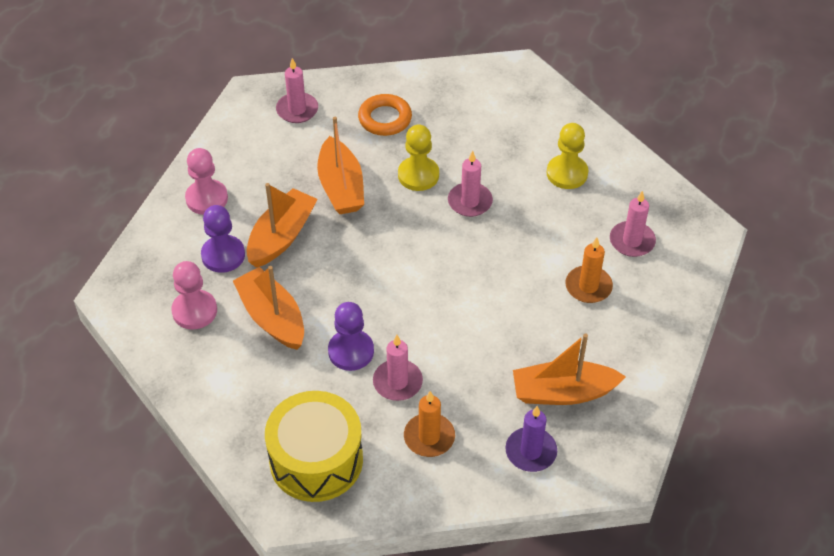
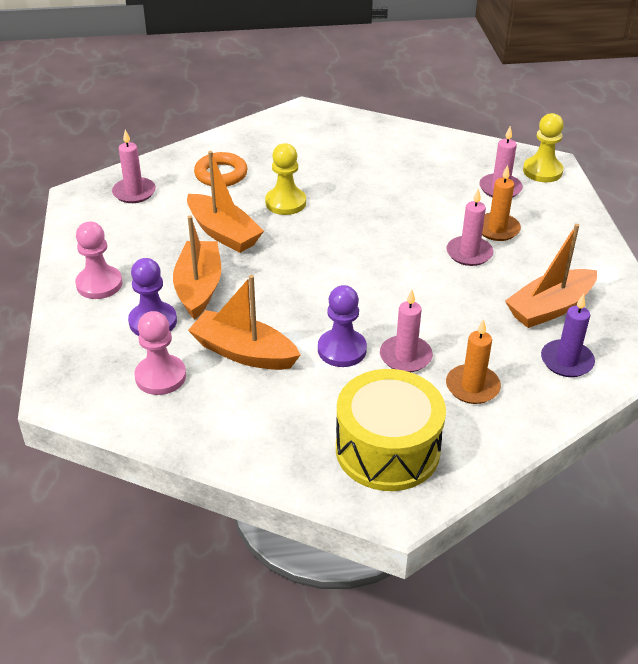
camera: 30 degrees left, 10 degrees down
pink candle [448,151,493,217] -> pink candle moved to [446,188,493,266]
yellow pawn [547,123,588,189] -> yellow pawn moved to [523,113,564,182]

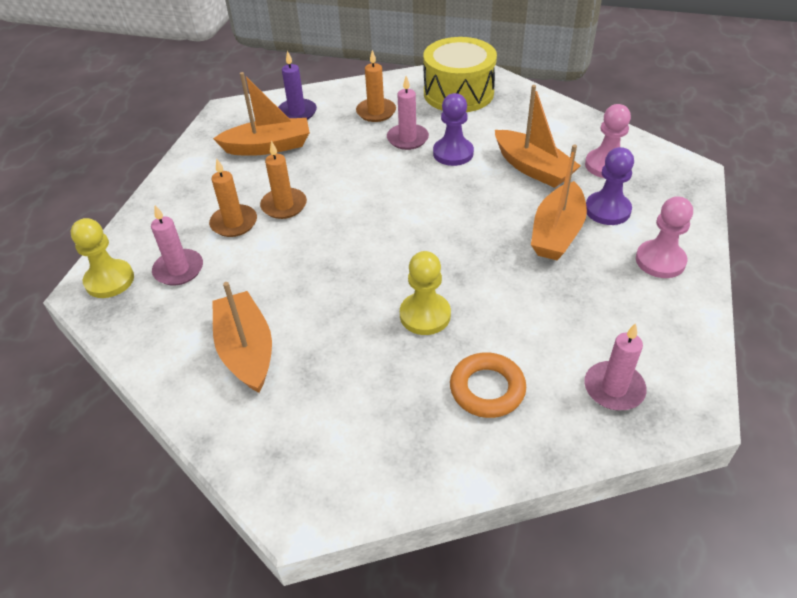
camera: 155 degrees left, 5 degrees up
orange boat [187,151,264,253] -> orange boat moved to [212,282,272,393]
pink candle [446,188,493,266] -> orange candle [260,141,307,219]

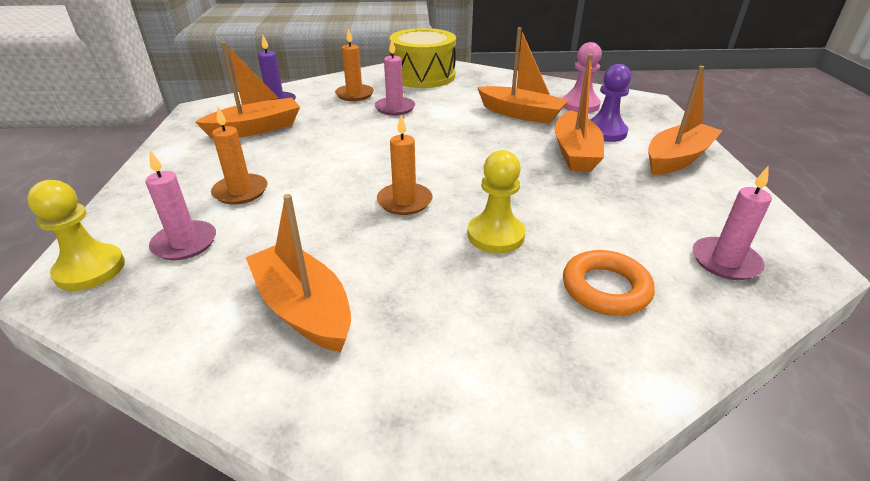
camera: 20 degrees left, 10 degrees down
orange candle [260,141,307,219] -> orange candle moved to [377,115,432,215]
purple pawn [433,93,474,166] -> none
pink pawn [636,196,693,278] -> orange boat [648,66,723,175]

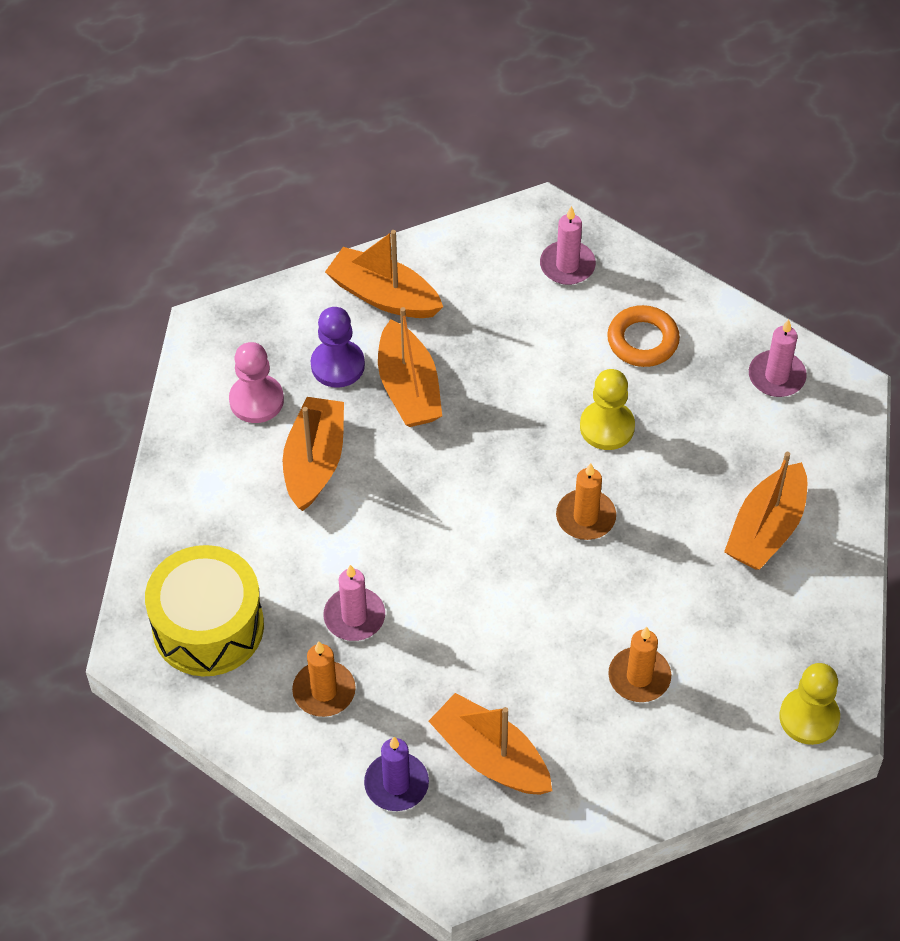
camera: 110 degrees left, 20 degrees up
pink candle [145,150,216,260] -> pink candle moved to [749,319,807,397]
orange boat [555,54,604,172] -> orange boat turned 90 degrees clockwise [378,307,442,427]

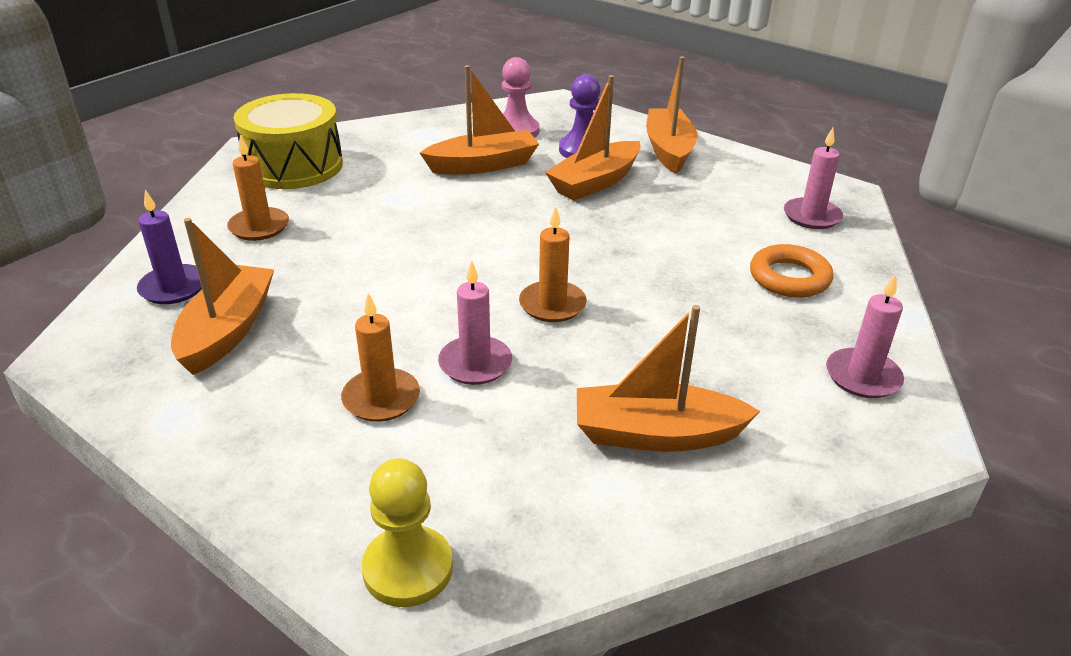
camera: 60 degrees right, 20 degrees down
pink candle [323,565,385,641] -> pink candle moved to [438,261,512,385]
yellow pawn [580,369,635,450] -> none

